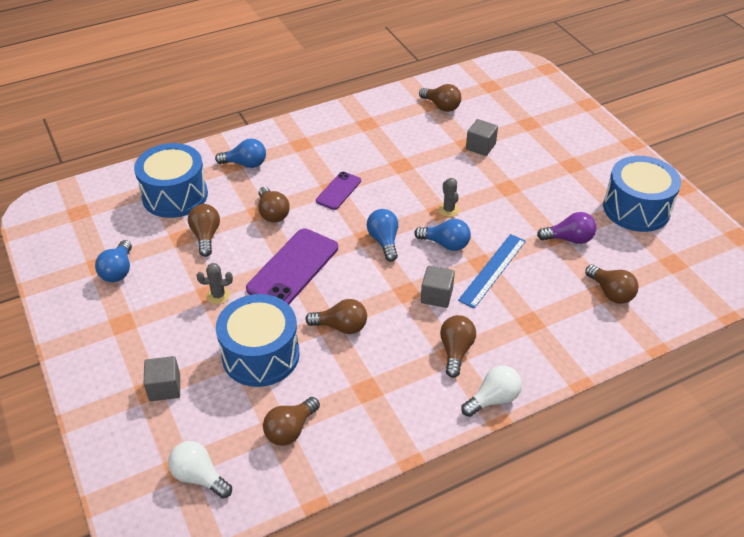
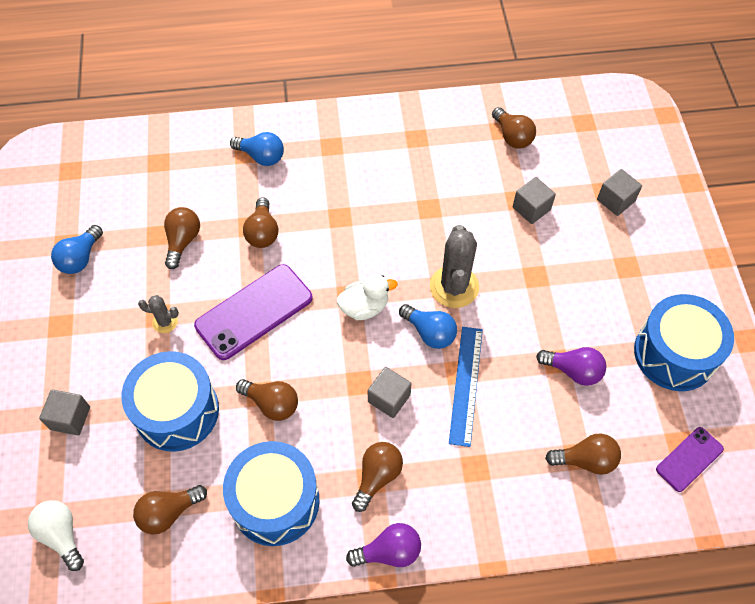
camera: 20 degrees right, 15 degrees up
blue drum [134,143,208,218] -> blue drum moved to [223,441,320,546]
purple phone [316,172,361,210] -> purple phone moved to [656,427,724,492]
blue light bulb [367,209,398,262] -> white duck [337,275,397,320]
grey cactus [438,178,460,217] -> grey cactus [430,225,479,308], size x1.98
blue ruler [458,234,526,308] -> blue ruler turned 45 degrees counterclockwise [449,327,483,447]
white light bulb [461,366,522,417] -> purple light bulb [346,523,421,567]
brown light bulb [585,265,638,304] -> brown light bulb turned 75 degrees counterclockwise [545,434,621,475]
none -> grey cube [597,169,642,216]

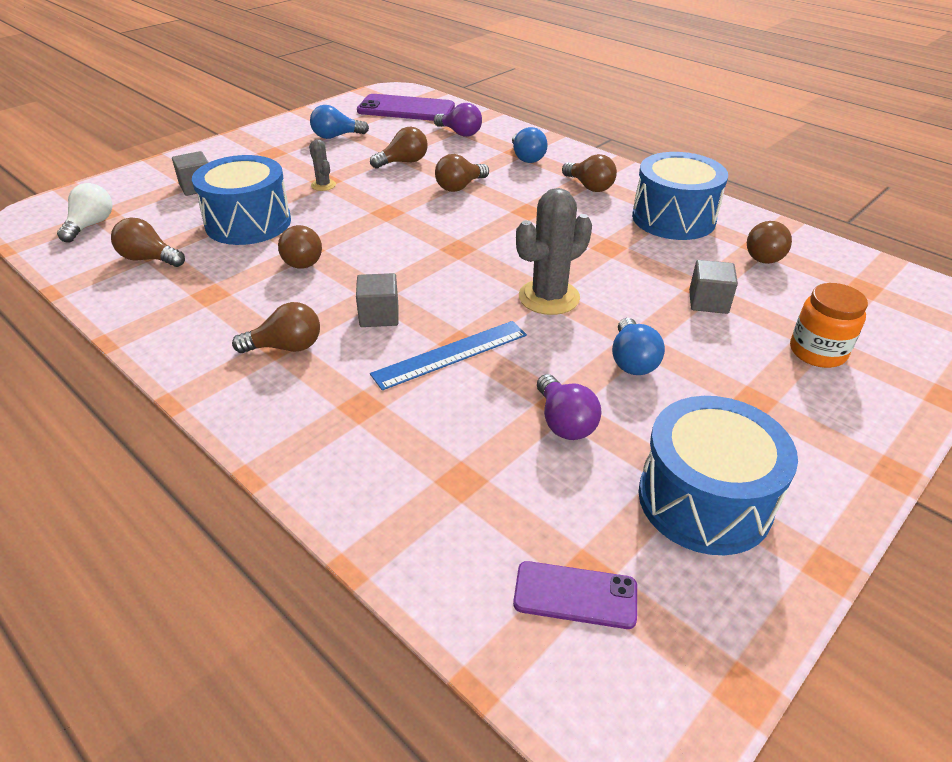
camera: 50 degrees right, 20 degrees down
purple phone [194,264,313,360] -> purple phone moved to [357,94,455,121]
blue drum [223,441,320,546] -> blue drum moved to [632,152,728,240]
white duck [337,275,397,320] -> none
purple light bulb [346,523,421,567] -> purple light bulb moved to [434,103,482,137]
blue light bulb [399,304,457,349] -> blue light bulb moved to [612,318,665,375]
brown light bulb [545,434,621,475] -> brown light bulb moved to [562,154,617,192]
grey cube [597,169,642,216] -> orange jar [790,283,868,368]

